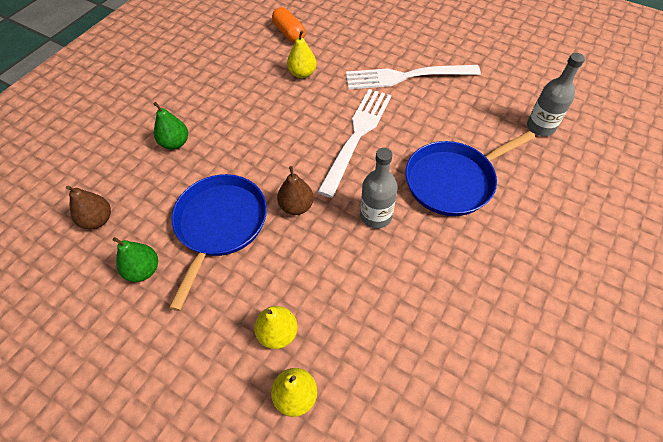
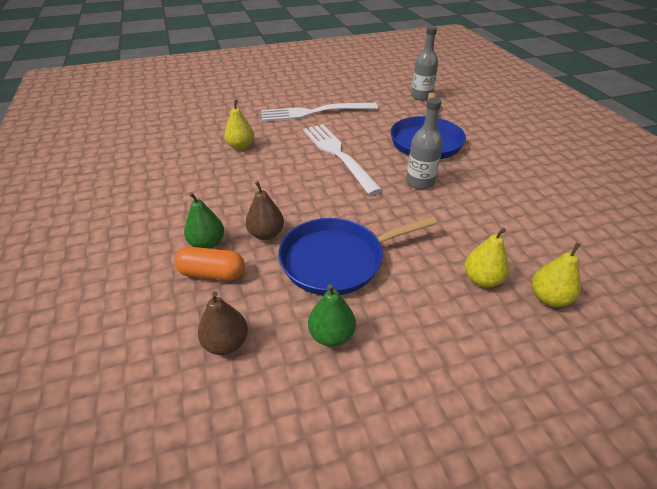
camera: 50 degrees left, 15 degrees down
blue pan [169,174,267,311] -> blue pan turned 75 degrees counterclockwise [278,216,437,296]
orange capsule [272,7,305,42] -> orange capsule moved to [174,247,245,281]
brown pear [277,166,314,215] -> brown pear moved to [246,181,284,240]
white fork [346,65,481,89] -> white fork turned 45 degrees clockwise [261,103,378,122]

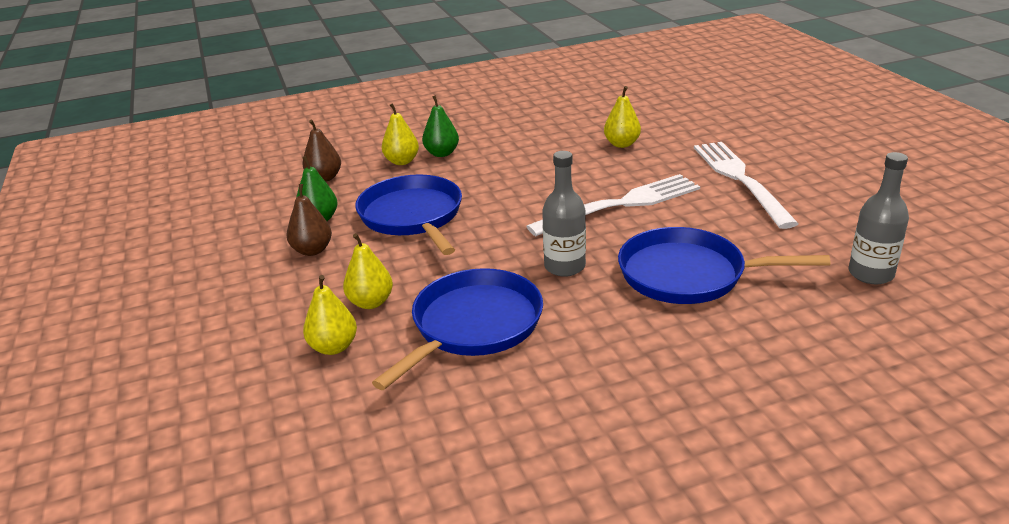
camera: 90 degrees right, 10 degrees down
orange capsule [174,247,245,281] -> yellow pear [382,103,419,165]
brown pear [246,181,284,240] -> brown pear moved to [287,184,332,256]
none -> blue pan [372,268,543,390]

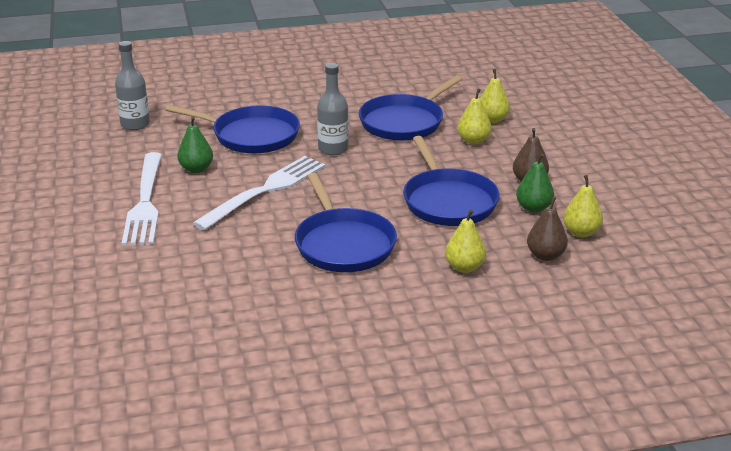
camera: 175 degrees left, 0 degrees up
green pear [422,95,459,157] -> green pear moved to [177,117,213,173]
white fork [526,174,700,236] -> white fork turned 150 degrees clockwise [193,156,325,231]
yellow pear [604,86,641,148] -> yellow pear moved to [563,175,603,237]
none -> blue pan [295,173,397,272]

